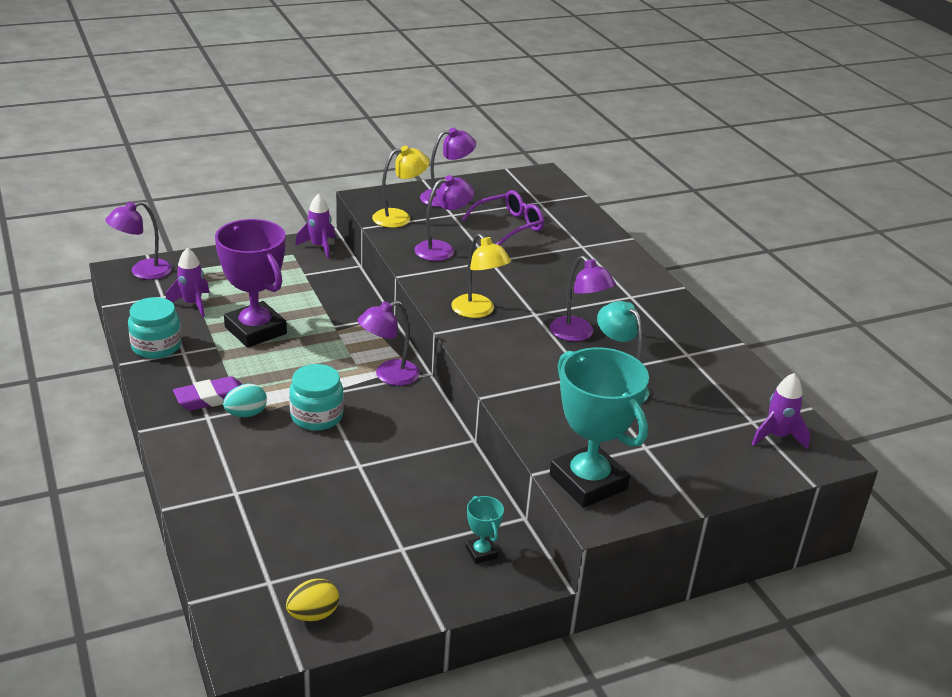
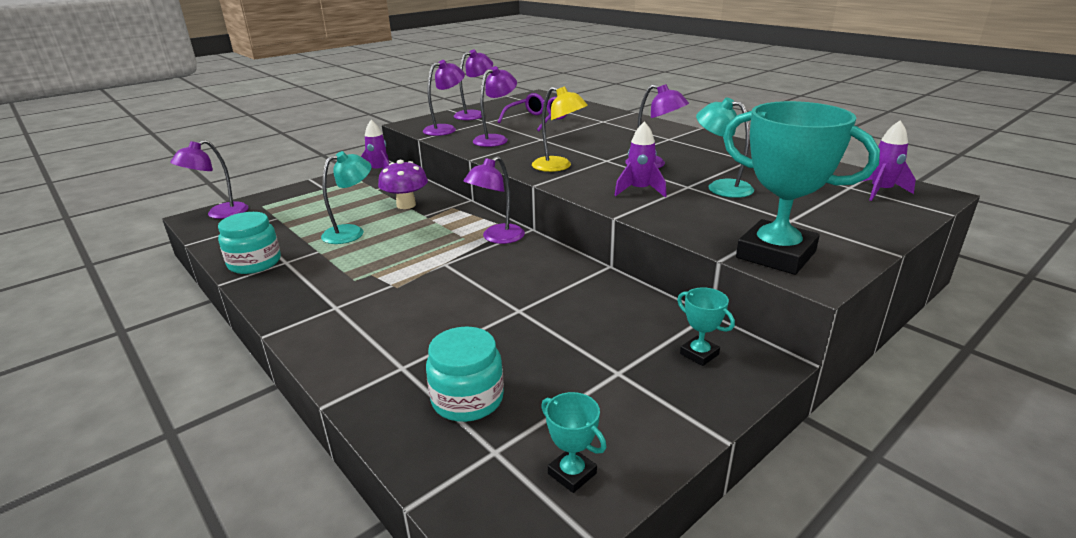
camera: 15 degrees left, 5 degrees down
purple rocket [166,247,210,317] -> purple rocket moved to [614,121,667,197]
purple eraser [173,376,242,411] -> none
purple trophy [215,219,287,348] -> turquoise lamp [321,151,371,244]
turquoise egg [223,384,267,417] -> none
yellow egg [286,579,339,621] -> turquoise trophy [541,392,606,493]
turquoise jar [289,364,344,431] -> turquoise jar moved to [426,326,504,422]
yellow lamp [372,146,430,228] -> purple lamp [423,60,465,136]
none -> purple mushroom [378,160,428,209]

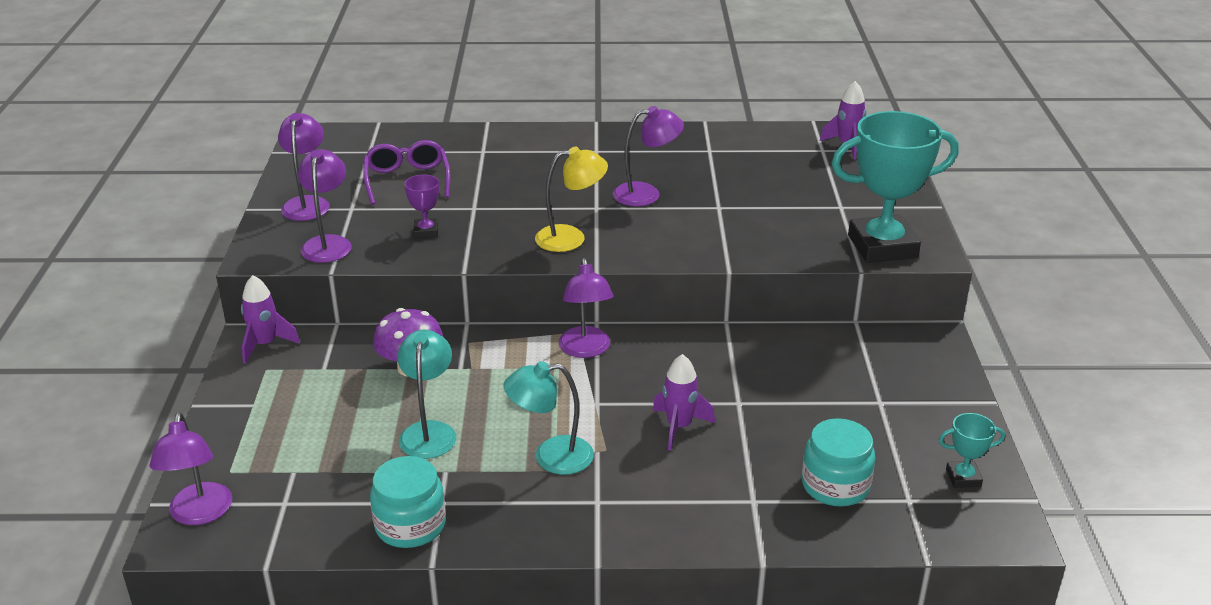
camera: 50 degrees left, 5 degrees up
purple lamp [473,66,517,147] -> purple trophy [404,175,439,238]
purple rocket [614,121,667,197] -> purple rocket moved to [653,354,715,451]
turquoise trophy [677,288,735,366] -> none
turquoise lamp [696,97,754,198] -> turquoise lamp moved to [504,361,594,475]

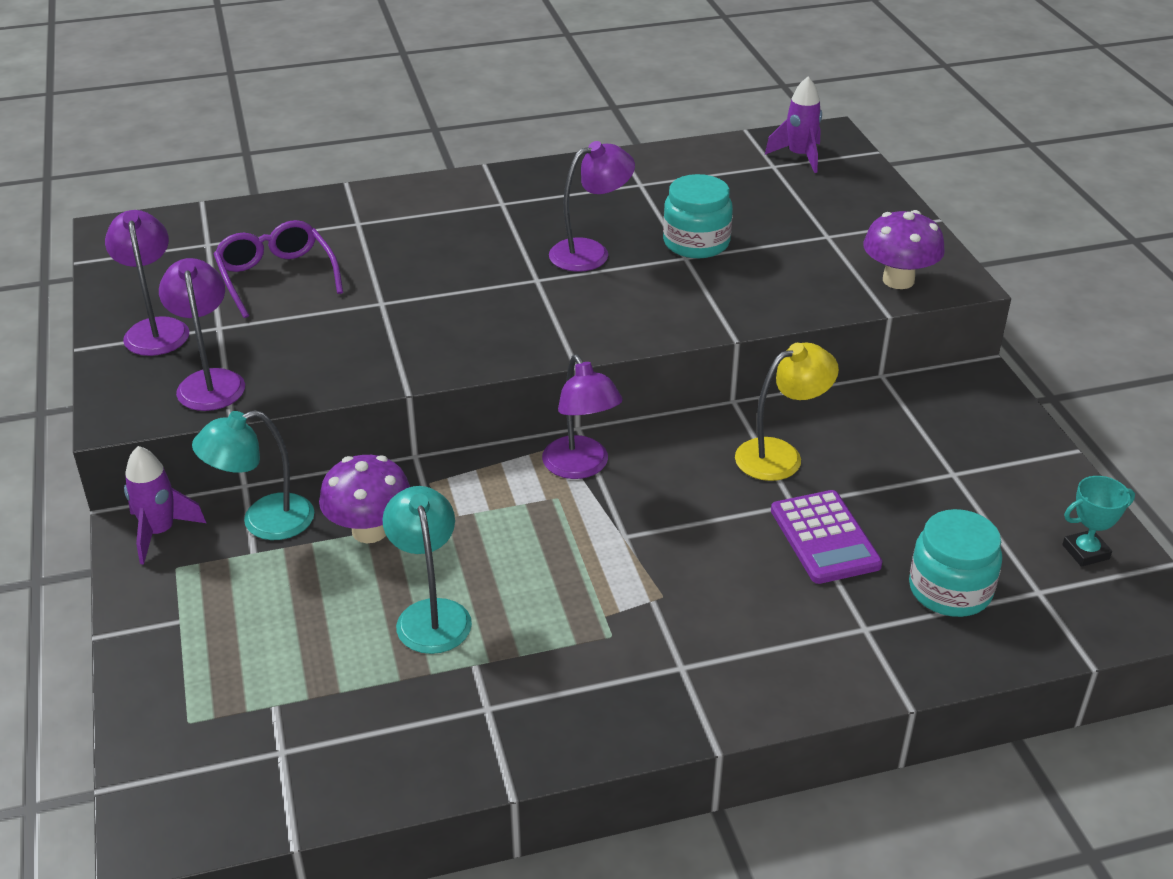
camera: 15 degrees left, 5 degrees up
purple lamp [149,412,232,525] -> none
turquoise jar [370,456,446,548] -> turquoise jar moved to [663,174,733,258]
purple trophy [404,175,439,238] -> none
turquoise lamp [504,361,594,475] -> turquoise lamp moved to [192,410,314,540]
yellow lamp [535,146,608,252] -> yellow lamp moved to [735,343,839,481]
purple rocket [653,354,715,451] -> none
turquoise trophy [831,111,959,263] -> purple mushroom [863,210,945,289]
none -> purple calculator [771,490,882,584]

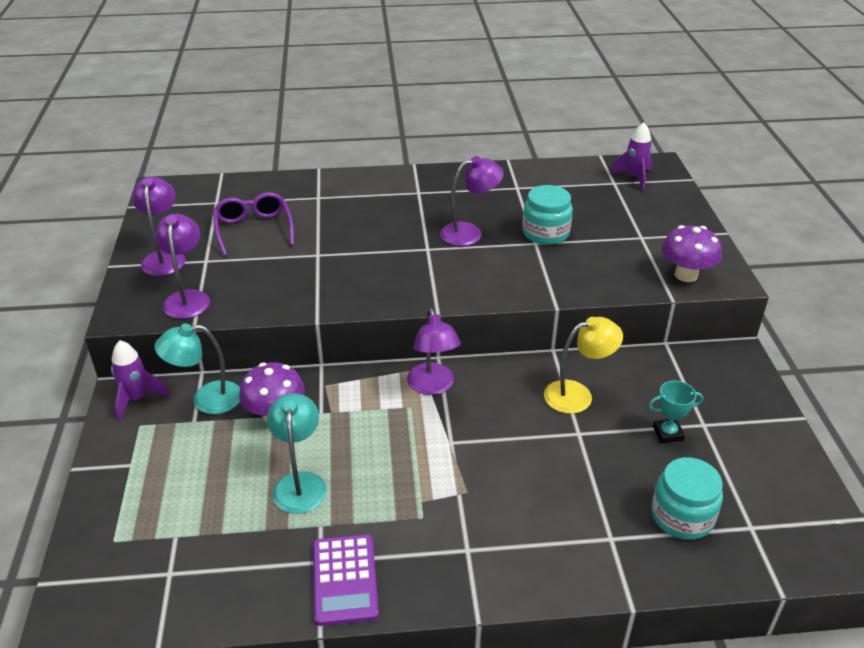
camera: 10 degrees right, 0 degrees up
purple calculator [771,490,882,584] -> purple calculator moved to [313,534,379,626]
turquoise trophy [1062,476,1135,567] -> turquoise trophy moved to [648,380,703,443]

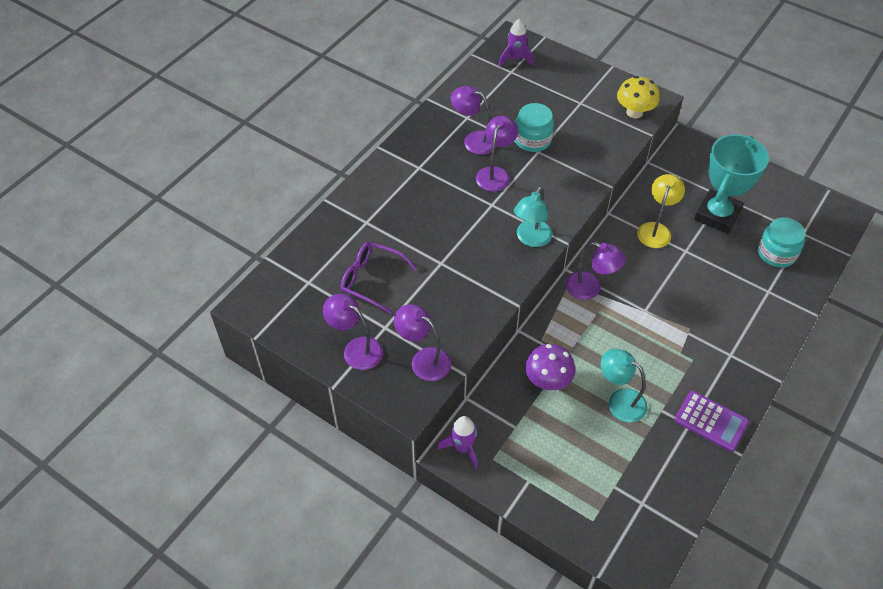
camera: 50 degrees left, 15 degrees up
turquoise lamp [154,324,240,414] -> turquoise lamp moved to [514,186,552,247]
turquoise trophy [648,380,703,443] -> turquoise trophy [694,134,769,234], size x2.30
purple mushroom [662,225,722,282] -> yellow mushroom [617,76,660,119]
none -> purple lamp [451,86,496,155]

